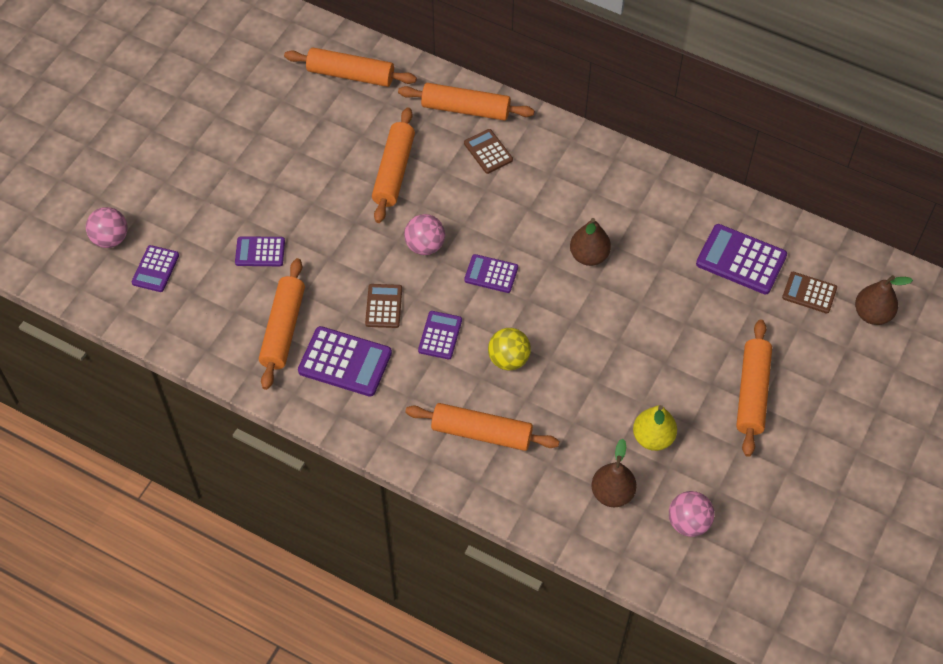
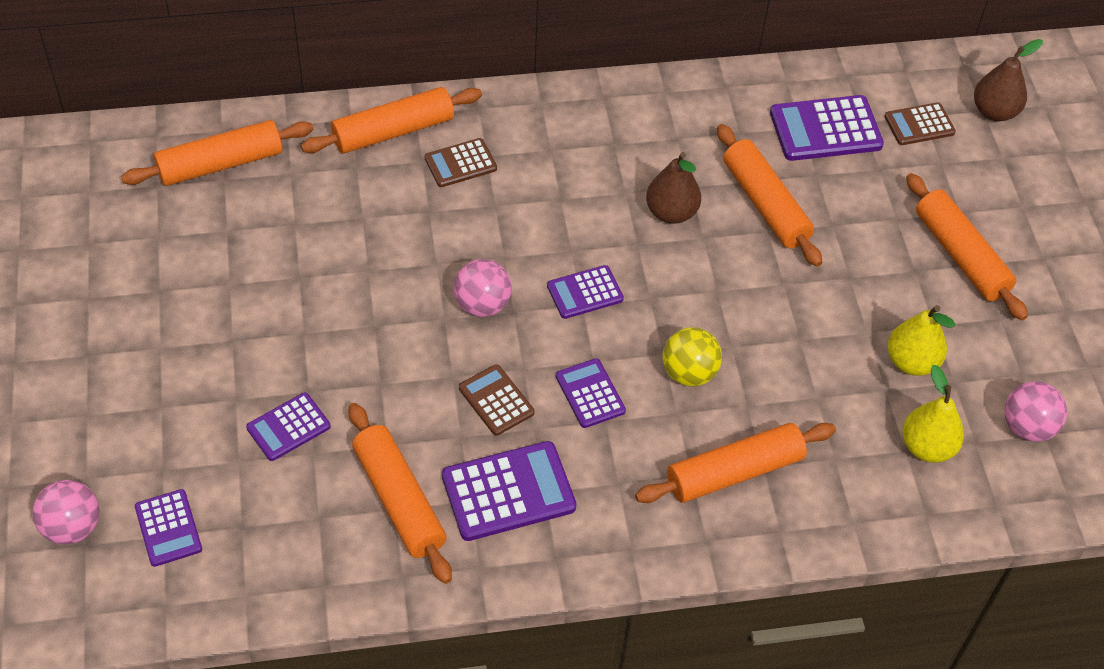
camera: 40 degrees left, 5 degrees down
orange rolling pin [372,107,415,223] -> orange rolling pin moved to [717,124,822,267]
brown calculator [464,129,513,174] -> brown calculator turned 45 degrees counterclockwise [425,138,497,187]
brown pear [592,439,637,507] -> yellow pear [902,364,964,463]

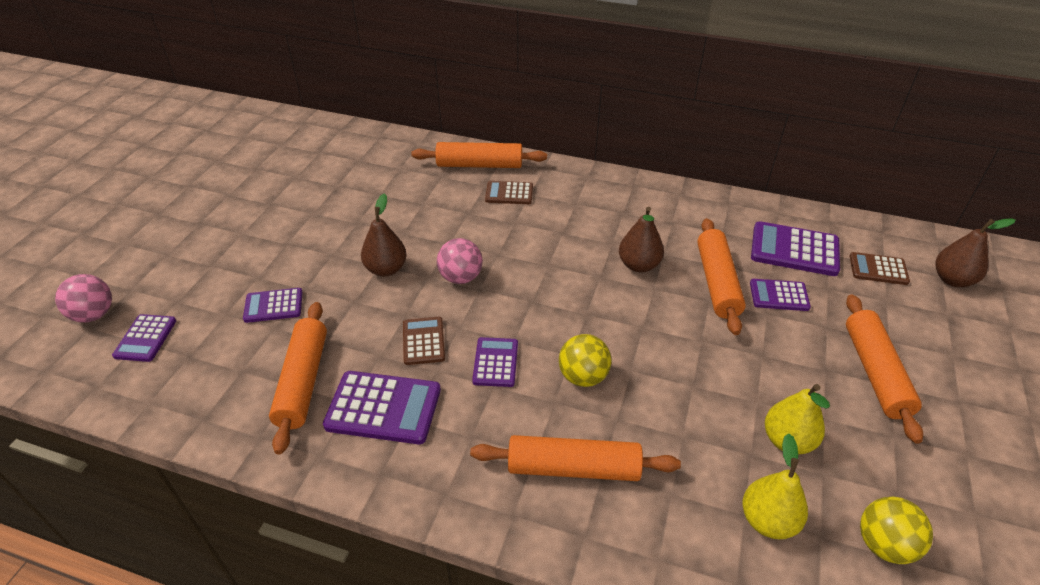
camera: 30 degrees right, 10 degrees down
orange rolling pin [121,120,313,186] -> none
purple calculator [547,265,624,319] -> purple calculator moved to [750,279,811,311]
pink ball [1004,381,1067,442] -> yellow ball [860,497,933,564]
none -> brown pear [361,194,407,276]

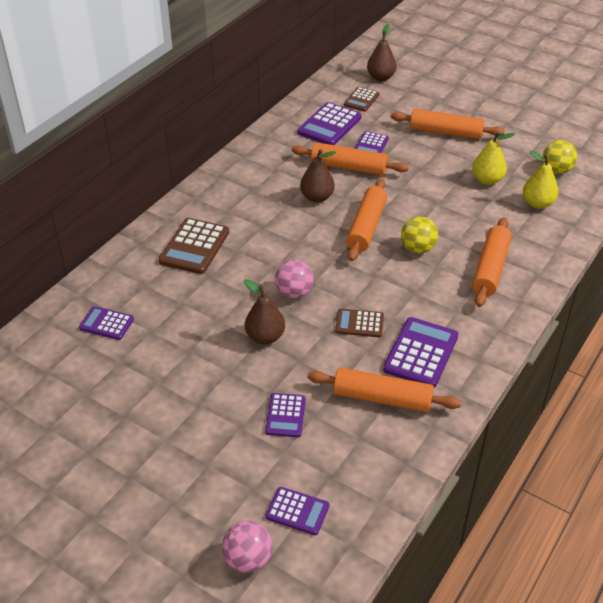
camera: 75 degrees left, 0 degrees up
orange rolling pin [411,142,547,168] -> orange rolling pin moved to [346,179,387,261]
purple calculator [472,337,518,387] -> purple calculator moved to [79,306,134,340]
brown calculator [485,181,533,204] -> brown calculator [159,218,229,274], size x1.64

